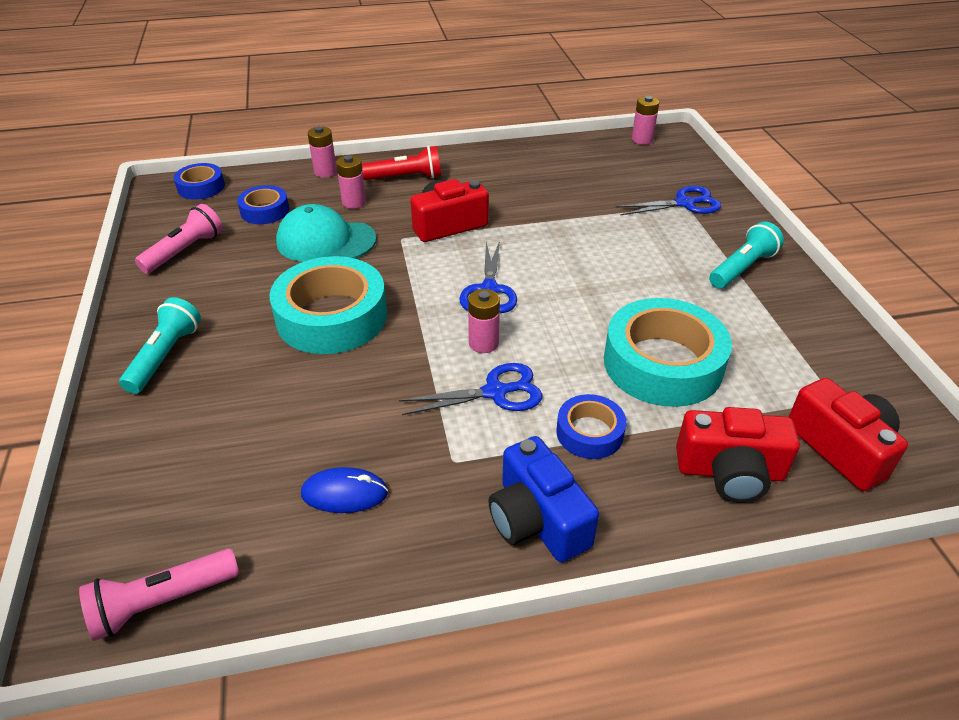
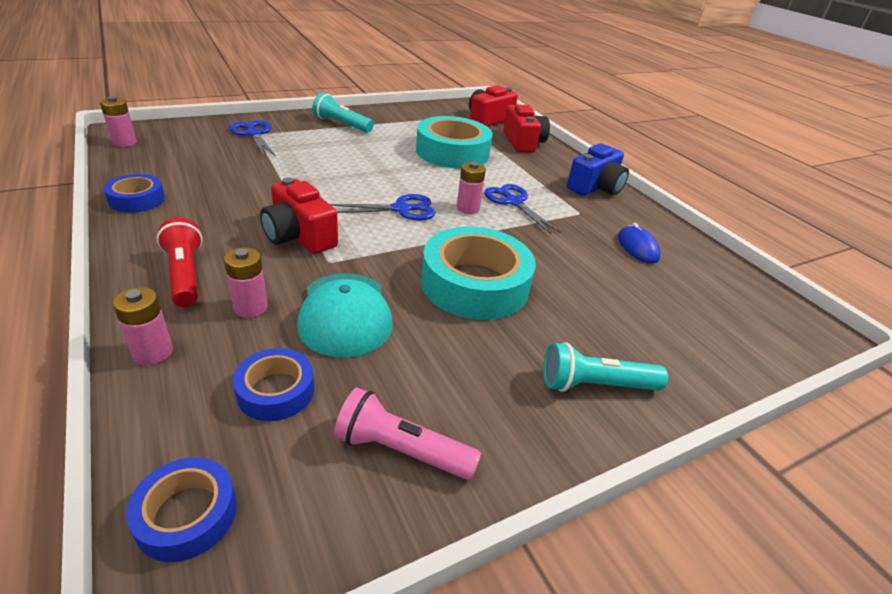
camera: 110 degrees left, 5 degrees down
pink flashlight [79,548,239,641] -> none
blue tape [557,394,627,459] -> blue tape moved to [104,174,165,213]

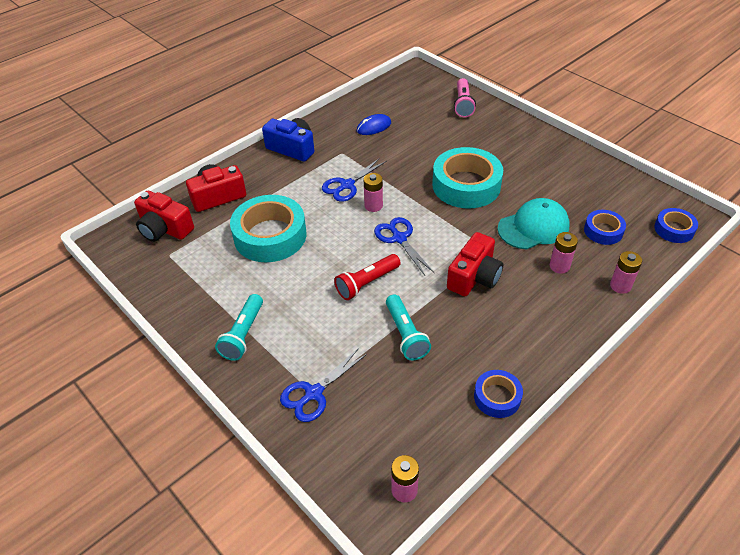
camera: 100 degrees left, 10 degrees up
red flashlight [157,217,203,307] -> red flashlight moved to [334,254,401,300]
pink flashlight [334,387,481,480] -> pink flashlight moved to [454,78,476,118]
turquoise flashlight [543,342,668,392] -> turquoise flashlight moved to [386,294,431,360]

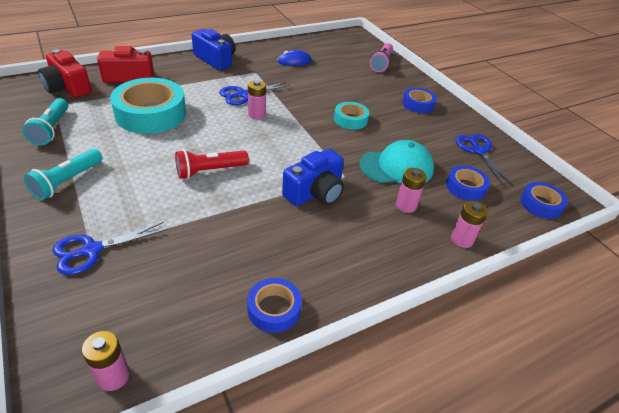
camera: 10 degrees right, 5 degrees down
blue scissors [374,217,434,275] -> blue scissors moved to [456,134,511,184]
turquoise flashlight [386,294,431,360] -> turquoise flashlight moved to [22,98,68,145]
turquoise tape [432,147,503,208] -> turquoise tape [334,102,369,130], size x0.52
red camera [447,232,503,296] -> blue camera [282,149,344,206]
none -> blue tape [402,88,437,113]

